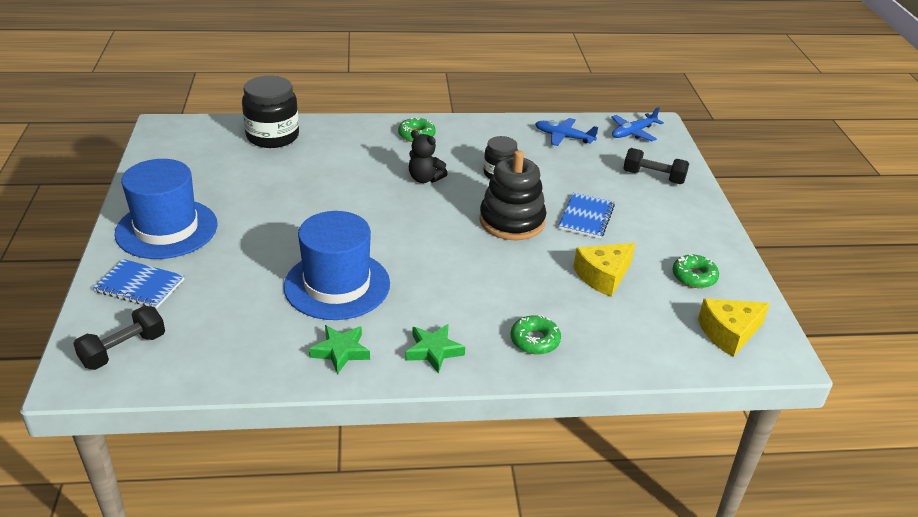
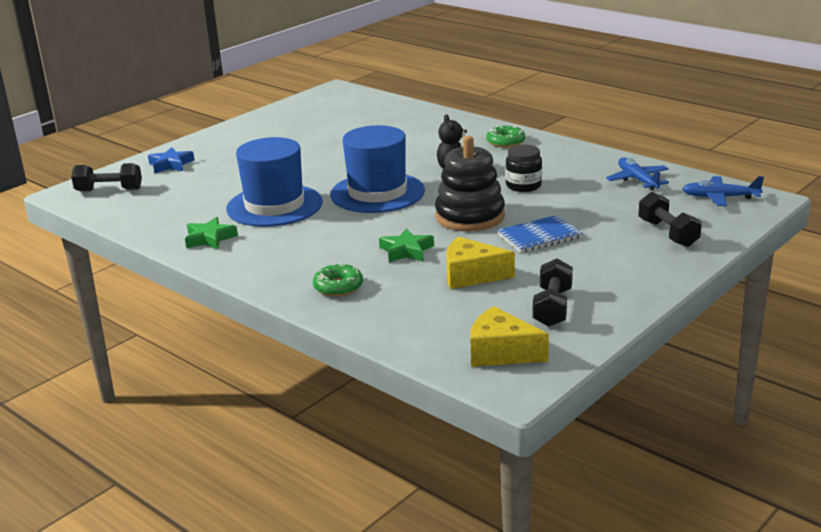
camera: 50 degrees right, 10 degrees down
blue notebook [93,259,184,309] -> blue star [148,147,195,173]
blue hat [114,159,217,259] -> blue hat moved to [330,125,425,213]
black jar [242,76,299,148] -> none
green star [405,324,465,374] -> green star moved to [379,228,434,263]
green donut [672,254,719,288] -> black dumbbell [533,258,573,327]

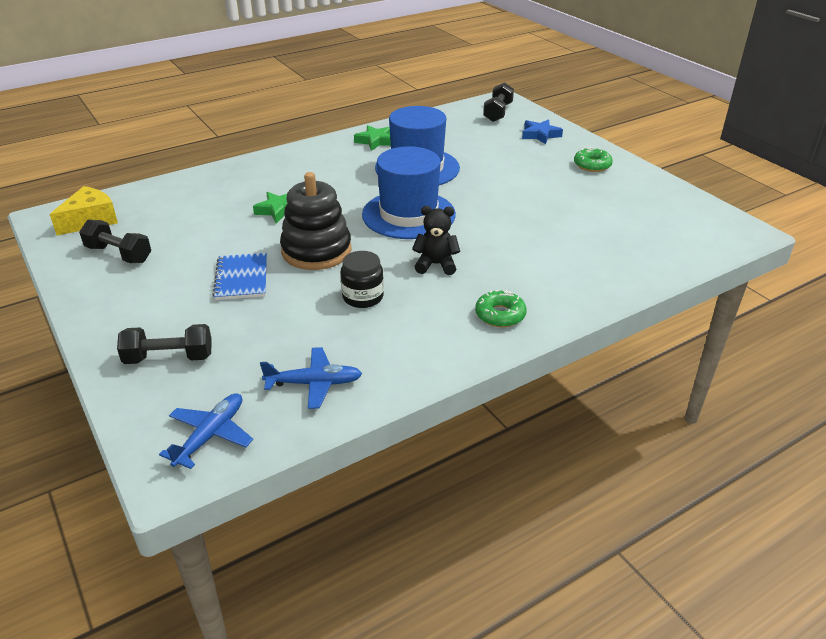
camera: 105 degrees right, 10 degrees up
green donut [313,263,363,297] -> green donut moved to [574,147,613,172]
yellow cheese [446,237,515,289] -> none

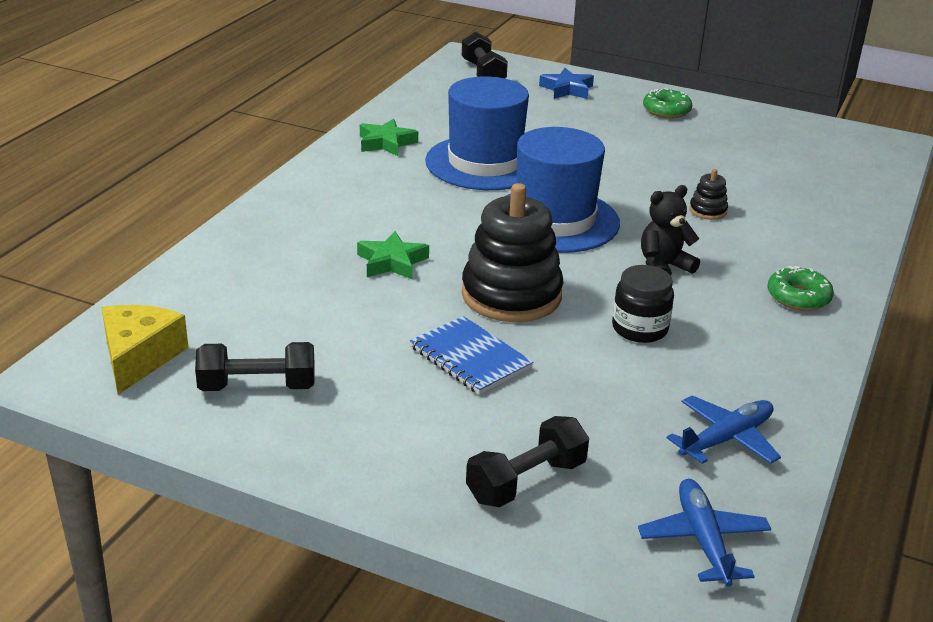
camera: 35 degrees left, 5 degrees down
none -> black stacking toy [689,169,728,220]

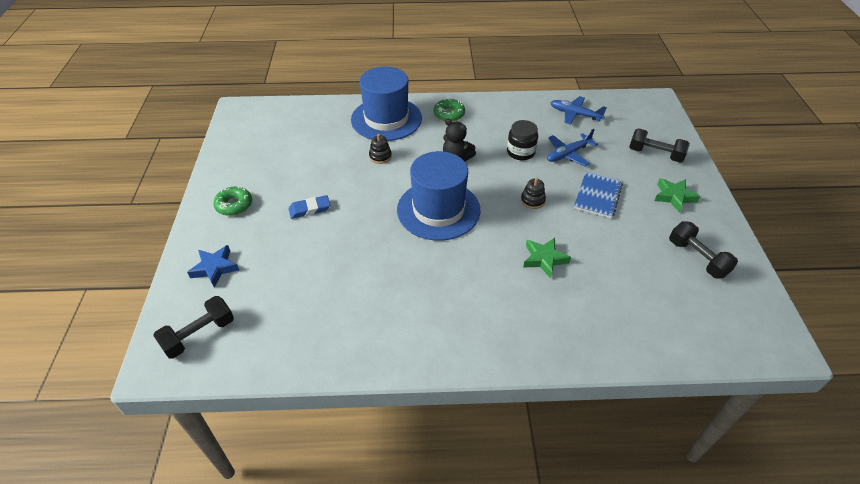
camera: 115 degrees left, 15 degrees up
yellow cheese [102,305,188,395] -> none
green star [360,119,418,156] -> green star moved to [654,178,701,213]
blue hat [425,76,529,190] -> blue hat moved to [351,67,422,141]
black stacking toy [462,183,564,322] -> black stacking toy [521,178,546,209], size x0.43
blue plane [638,479,771,587] -> blue plane moved to [547,129,598,166]
none -> blue eraser [289,195,330,219]

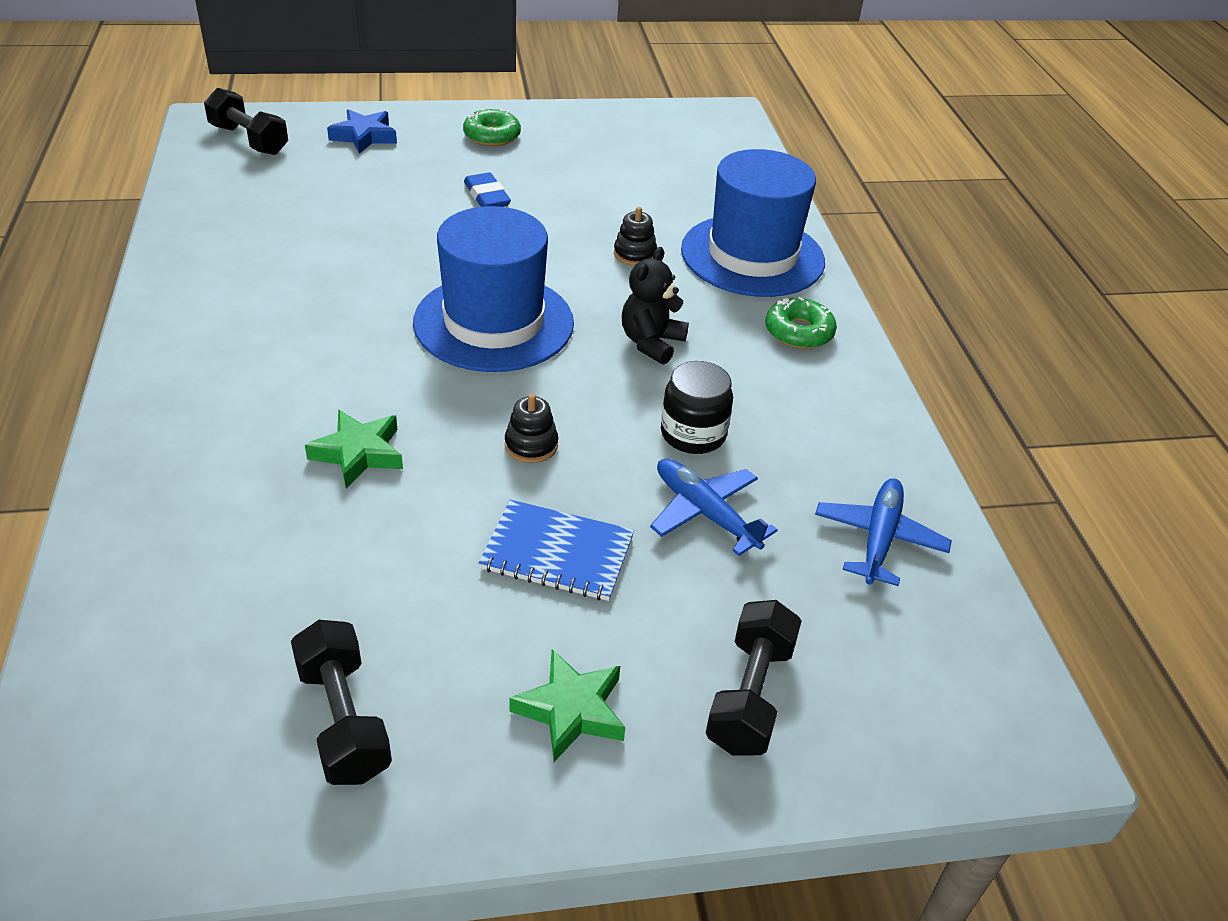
camera: 80 degrees right, 5 degrees down
black dumbbell [669,221,738,279] -> black dumbbell turned 75 degrees counterclockwise [291,620,392,785]

